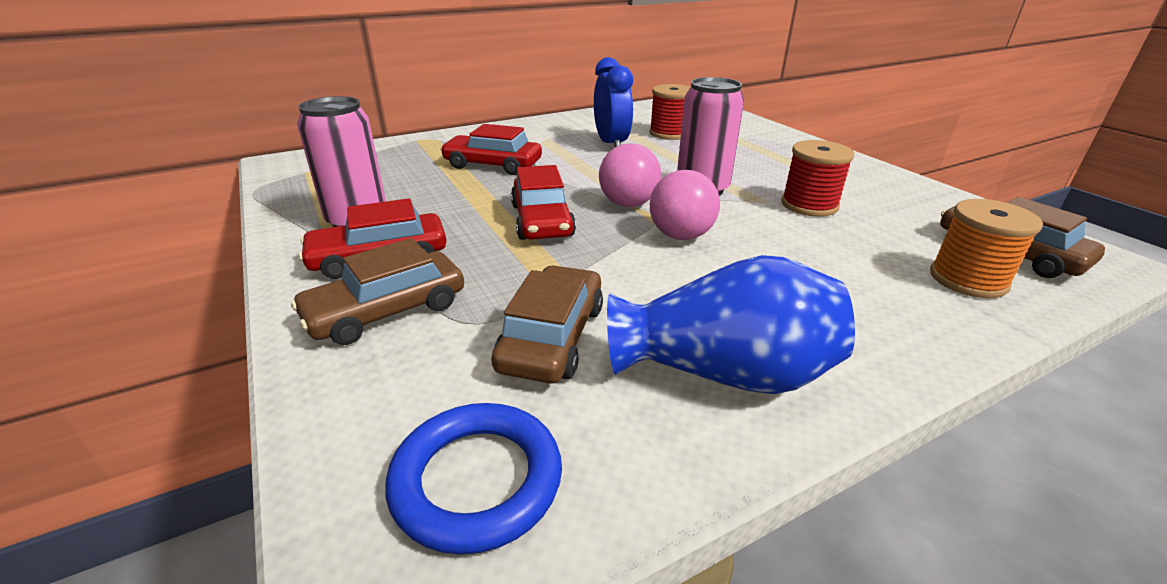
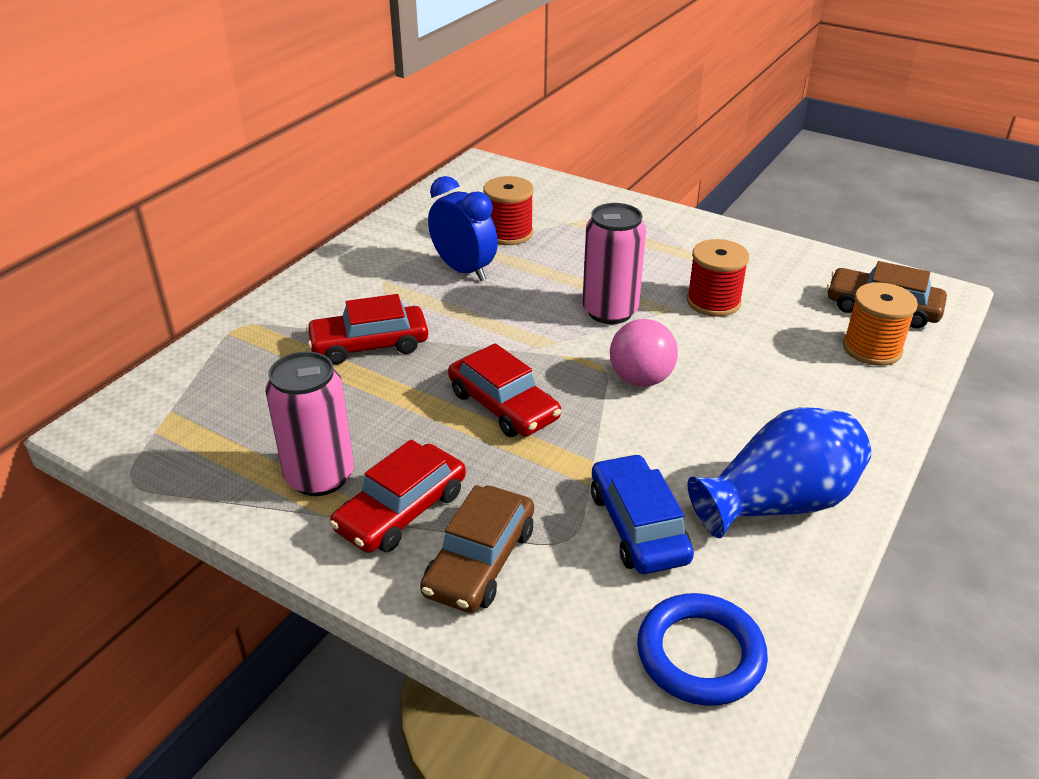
camera: 30 degrees left, 5 degrees up
brown car [491,265,603,384] -> blue car [591,454,694,574]
pink ball [599,143,661,207] -> none

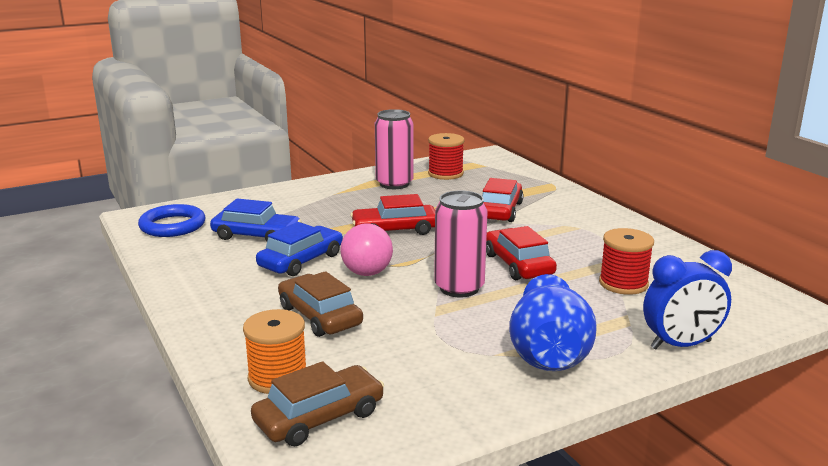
camera: 120 degrees right, 15 degrees down
red car [330,440,466,553] -> red car moved to [486,226,557,280]
brown car [420,485,534,613] -> brown car moved to [278,271,363,337]
blue clock [428,176,498,281] -> blue clock moved to [643,250,732,349]
red spool [687,239,749,317] -> red spool moved to [428,133,464,180]
blue vase [687,407,871,538] -> blue vase moved to [509,274,597,371]
none -> blue car [256,222,343,276]

